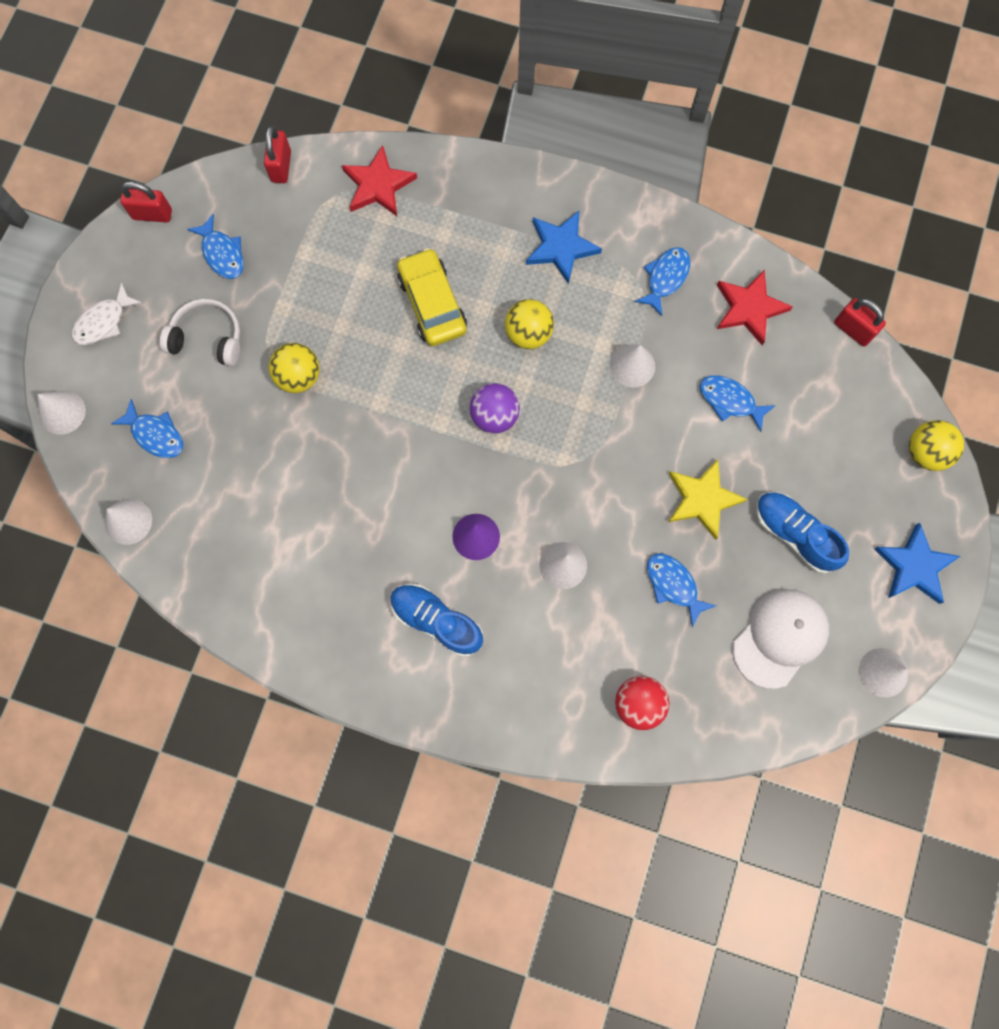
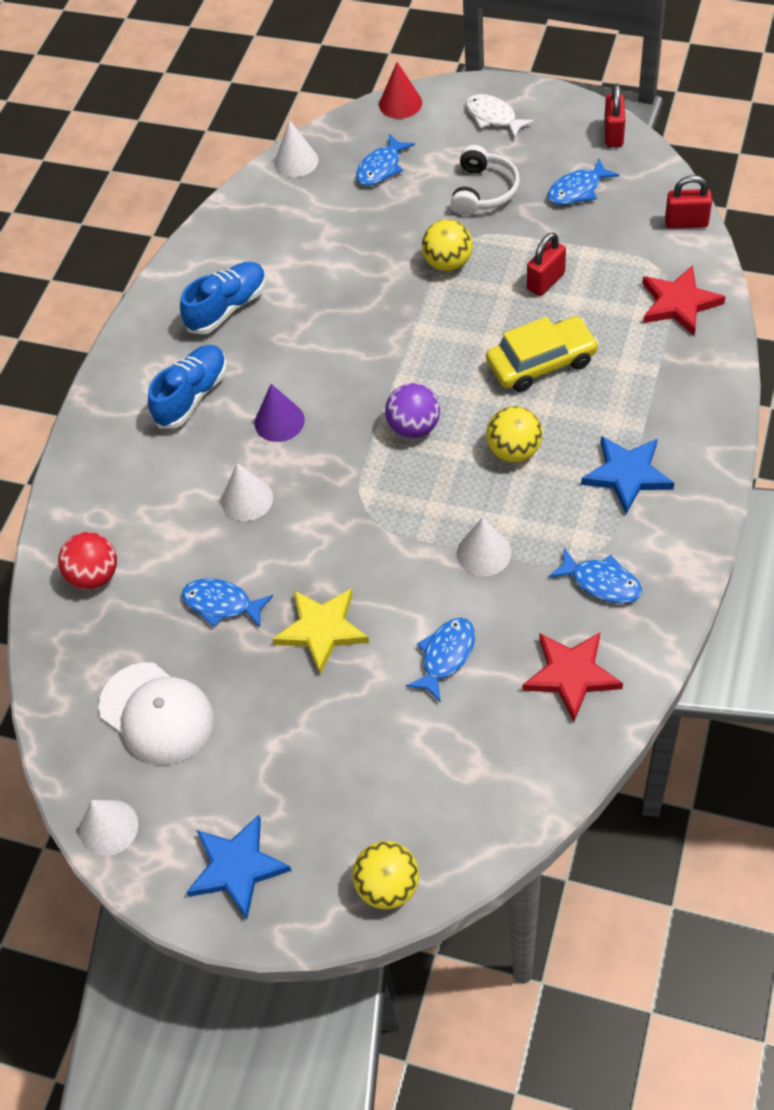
camera: 95 degrees right, 20 degrees down
white cone [37,391,86,435] -> red cone [379,62,422,119]
blue fish [647,554,716,627] -> blue fish turned 120 degrees counterclockwise [182,578,273,627]
blue shoe [756,492,849,574] -> blue shoe moved to [180,262,266,334]
red padlock [834,298,886,347] -> red padlock moved to [527,232,566,296]

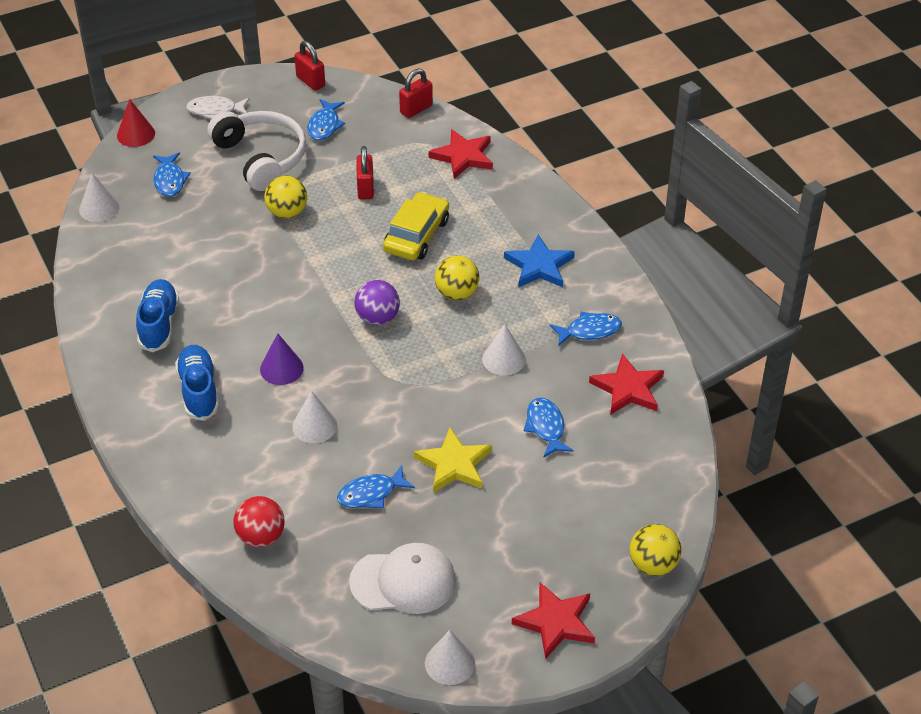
camera: 50 degrees left, 10 degrees down
blue star [186,815,292,919] -> red star [512,582,595,659]
white headphones [451,145,520,215] -> white headphones [207,111,306,191], size x1.52

